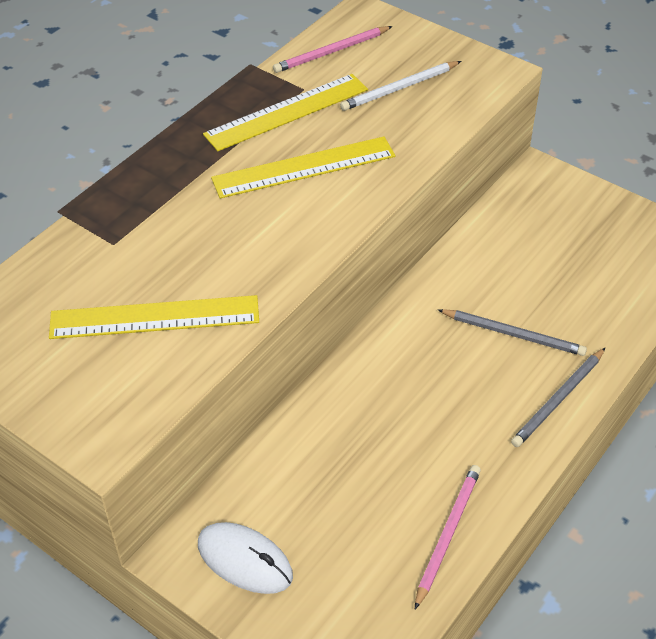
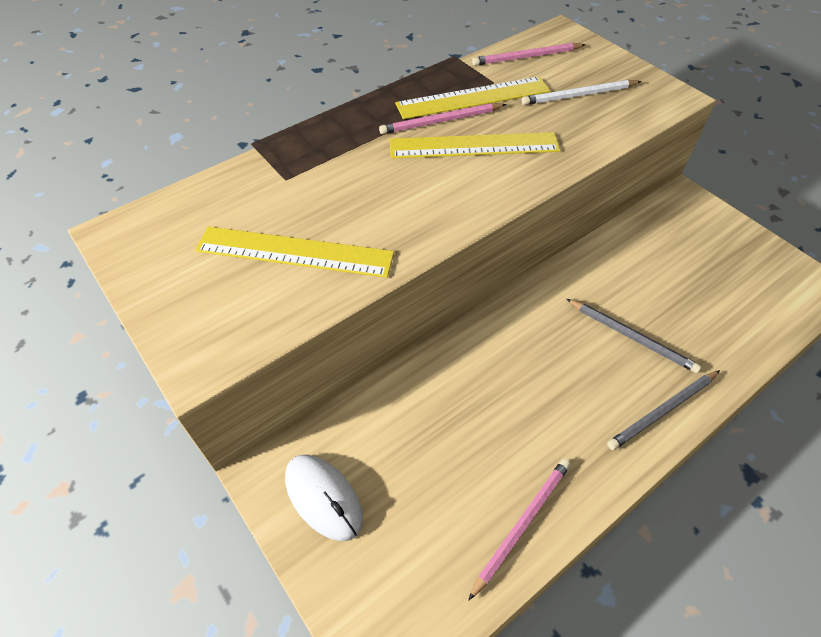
camera: 15 degrees right, 5 degrees up
none -> pink pencil [379,103,506,134]

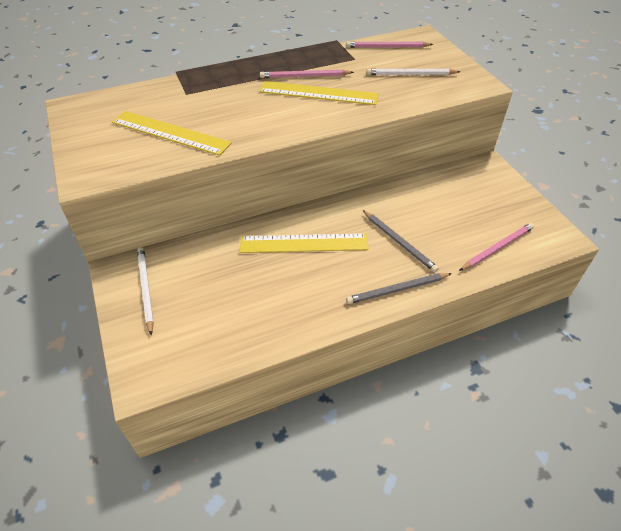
camera: 15 degrees right, 5 degrees down
white mouse [285,455,363,541] -> white pencil [137,247,154,335]
yellow ruler [395,76,550,119] -> yellow ruler moved to [240,233,369,253]
pink pencil [468,459,571,601] -> pink pencil moved to [459,223,534,271]

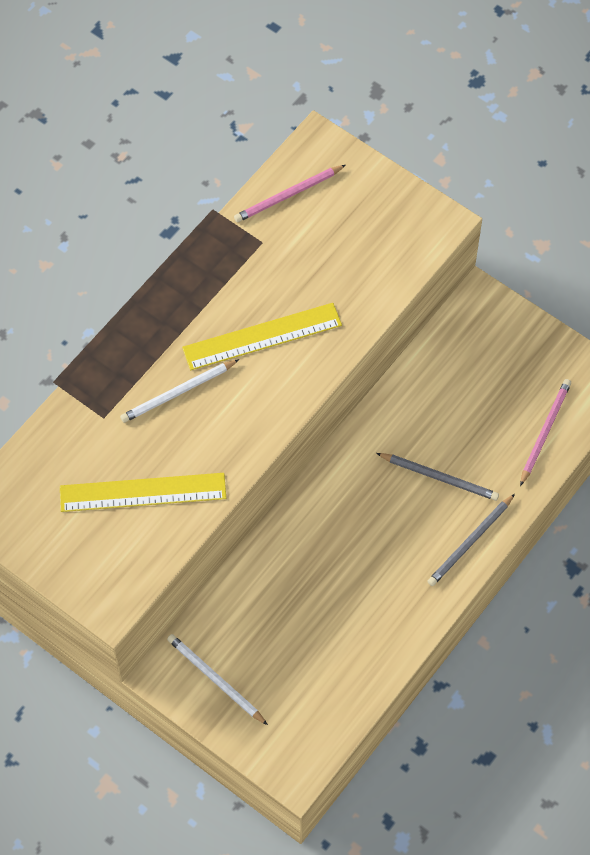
camera: 30 degrees left, 15 degrees up
yellow ruler [240,233,369,253] -> none
pink pencil [260,69,354,78] -> none
white pencil [366,68,460,75] -> white pencil moved to [120,359,239,423]

